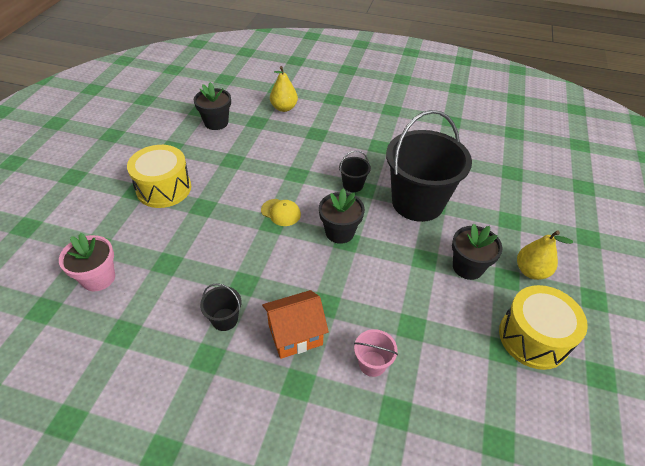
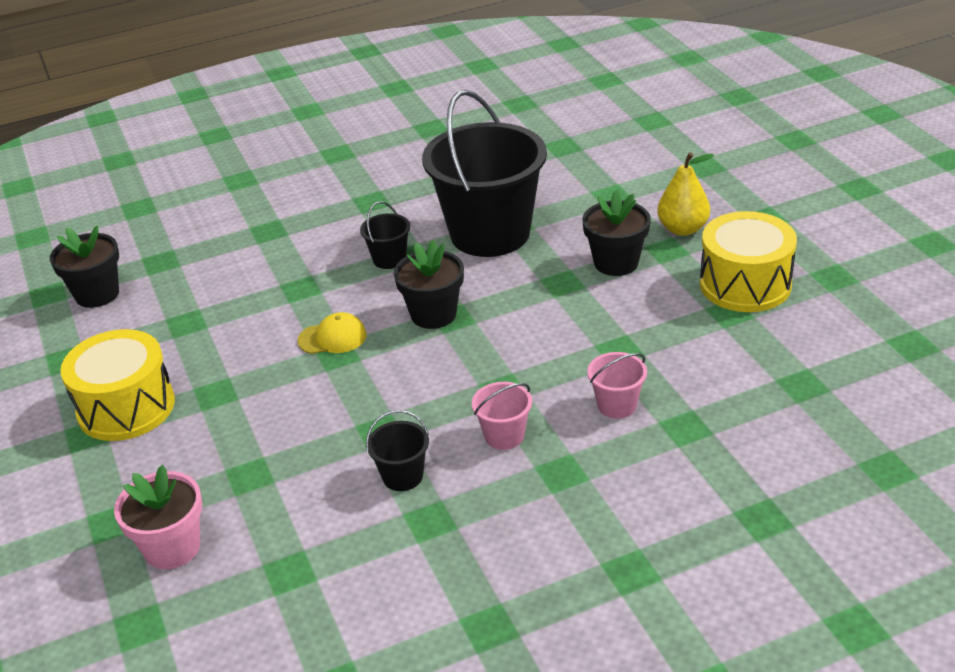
camera: 35 degrees left, 10 degrees down
orange house [262,290,329,359] -> pink bucket [472,382,532,450]
yellow pear [270,66,298,112] -> none

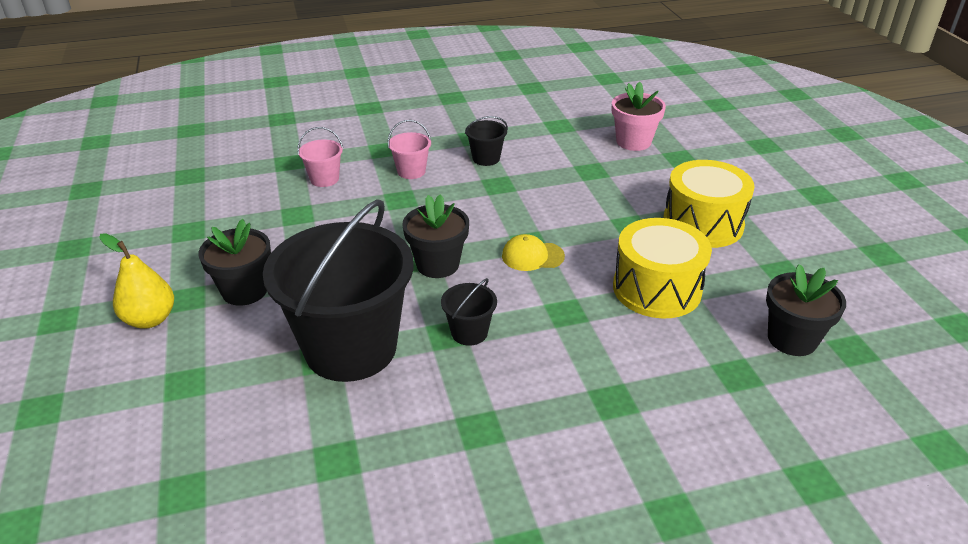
camera: 175 degrees left, 0 degrees up
yellow drum [700,211,797,312] -> yellow drum moved to [613,218,712,318]

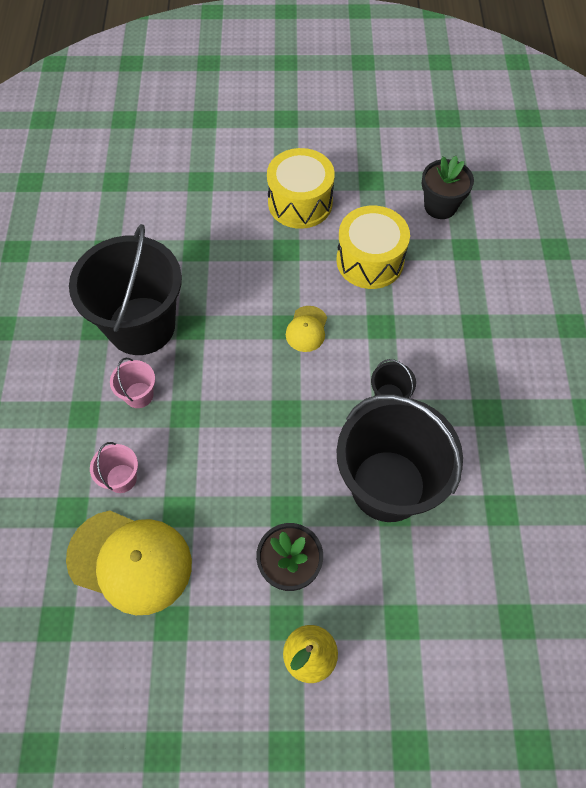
camera: 75 degrees left, 25 degrees up
black flower pot [403,194,469,278] -> none
black bucket [465,116,508,166] -> black bucket [69,224,182,355], size x2.45
pink flower pot [612,81,666,151] -> none
none -> yellow cap [66,510,192,615]

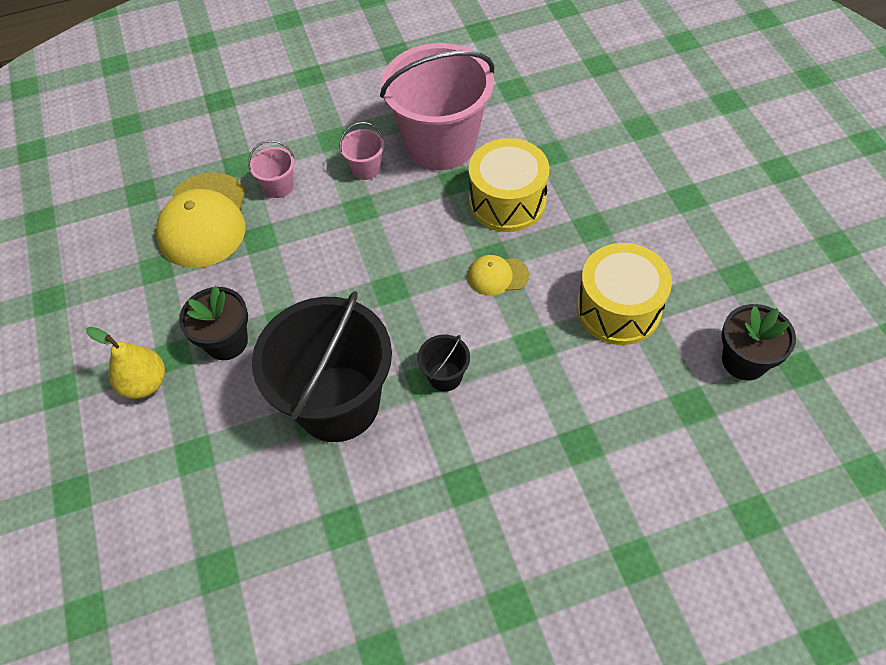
camera: 75 degrees right, 5 degrees down
black bucket [69,224,182,355] -> pink bucket [380,43,494,170]
yellow drum [267,148,335,229] -> yellow drum moved to [469,138,549,232]

